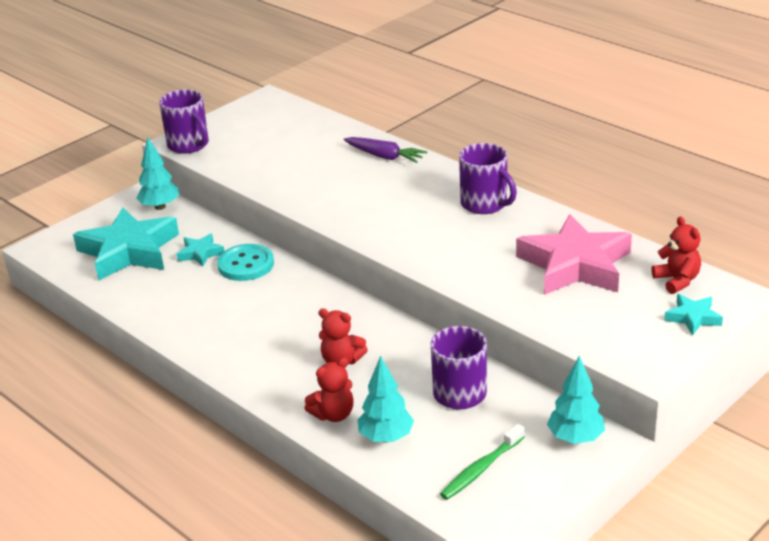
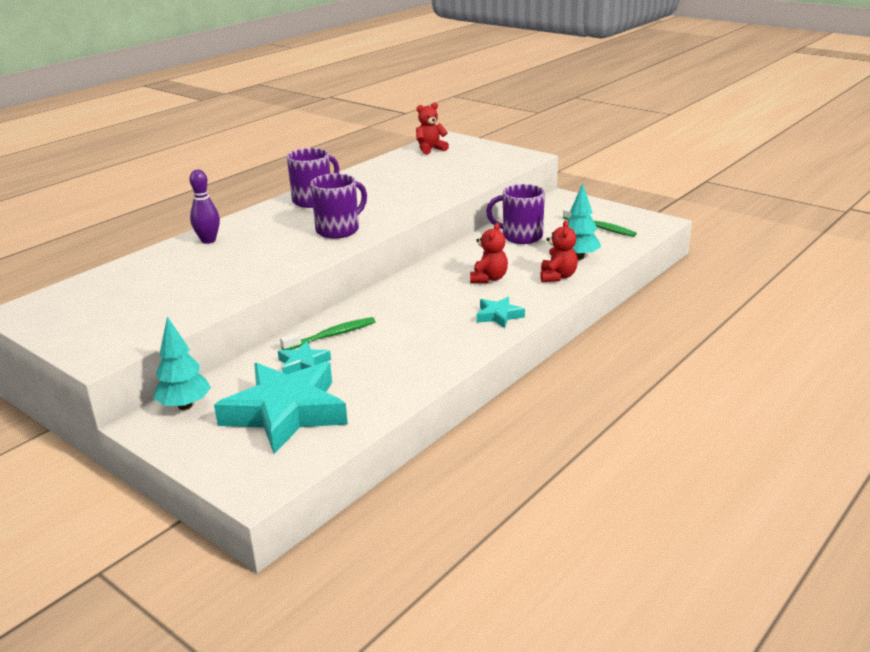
camera: 95 degrees left, 5 degrees down
purple mug [159,89,209,154] -> purple mug moved to [310,173,367,239]
turquoise button [217,244,274,281] -> green toothbrush [280,317,376,350]
red teddy bear [305,357,354,422] -> red teddy bear turned 45 degrees clockwise [540,220,578,282]
purple carrot [344,137,427,163] -> purple bowling pin [189,169,220,244]
pink star [516,214,632,295] -> none
turquoise tree [547,356,605,444] -> none
turquoise star [664,294,723,336] -> turquoise star moved to [476,296,525,328]

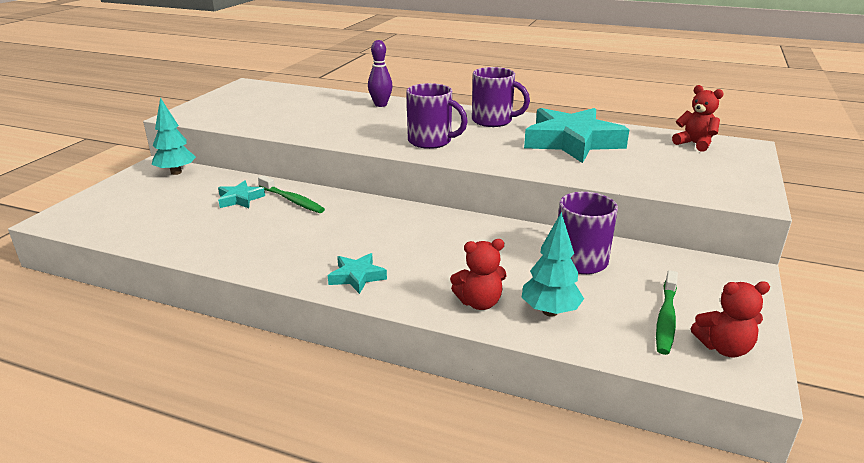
camera: 70 degrees right, 0 degrees up
turquoise star [214,362,348,454] -> turquoise star moved to [524,108,629,163]
red teddy bear [470,223,508,283] -> red teddy bear moved to [691,281,770,357]

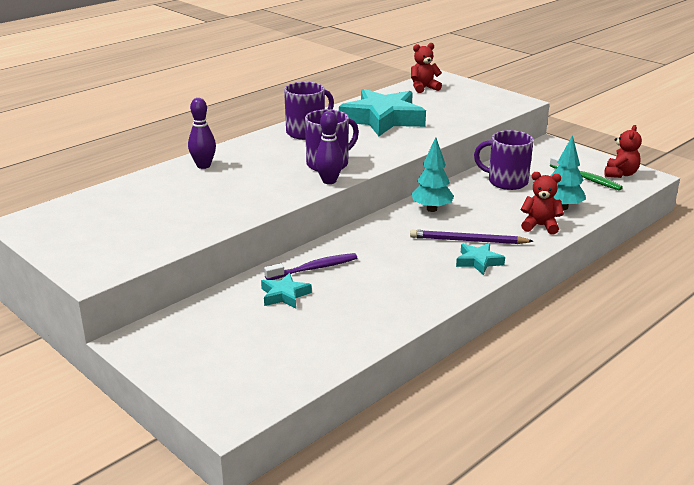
camera: 65 degrees left, 0 degrees up
turquoise tree [152,98,196,175] -> turquoise tree moved to [412,137,454,212]
green toothbrush [258,175,325,213] -> purple toothbrush [264,253,357,280]
red teddy bear [450,239,507,310] -> red teddy bear turned 90 degrees counterclockwise [521,172,564,235]
none -> purple bowling pin [315,111,344,184]
none -> purple pencil [410,230,533,244]

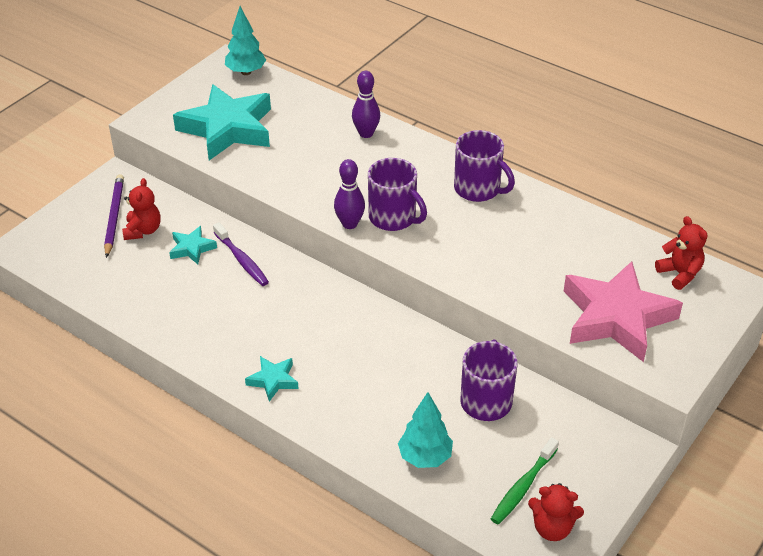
camera: 80 degrees right, 15 degrees up
turquoise star [339,89,426,136] -> turquoise star moved to [173,84,271,160]
purple pencil [410,230,533,244] -> purple pencil moved to [104,174,124,258]
turquoise tree [412,137,454,212] -> turquoise tree moved to [225,6,266,75]
red teddy bear [521,172,564,235] -> red teddy bear moved to [122,178,161,240]
none -> pink star [564,261,683,362]

